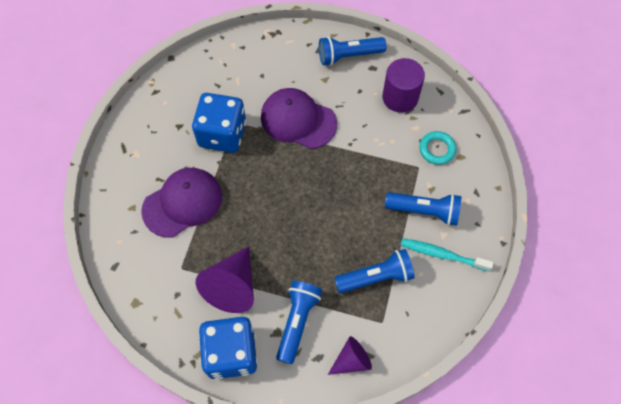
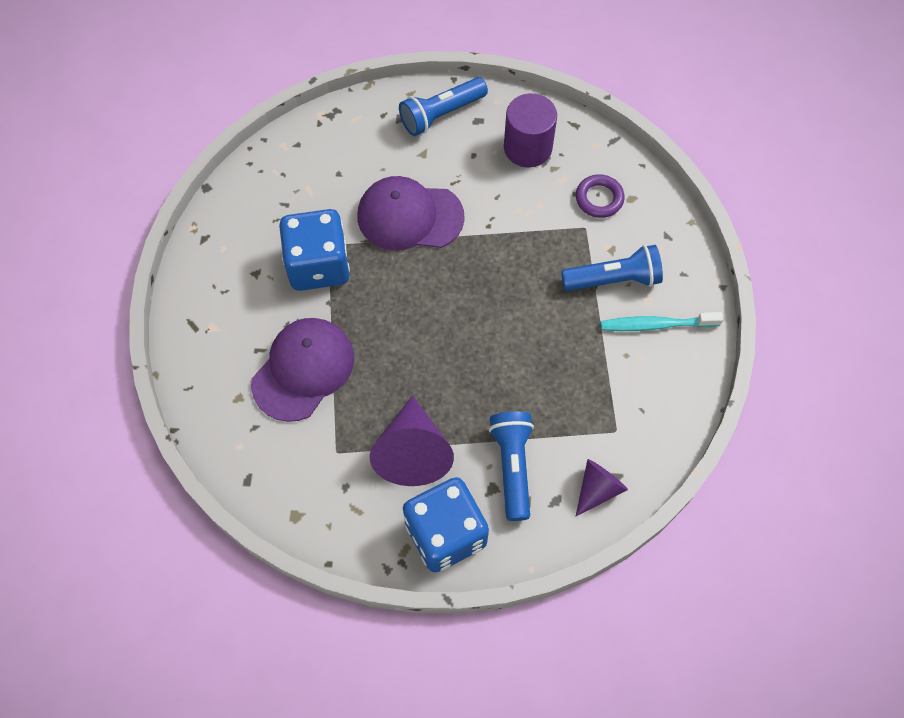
camera: 20 degrees left, 0 degrees up
blue flashlight [334,249,415,293] -> none
turquoise ring [419,131,456,165] -> purple ring [576,174,625,218]

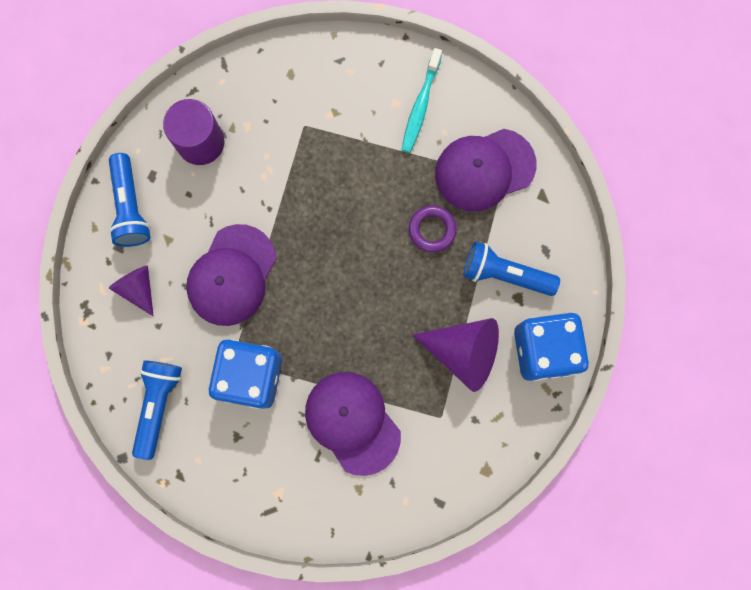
camera: 70 degrees left, 15 degrees up
blue flashlight [561,245,663,291] -> blue flashlight moved to [132,361,182,460]
purple cone [575,459,628,517] -> purple cone moved to [109,266,153,316]
purple ring [576,174,625,218] -> purple ring moved to [409,206,457,252]
none -> purple cap [435,129,537,212]

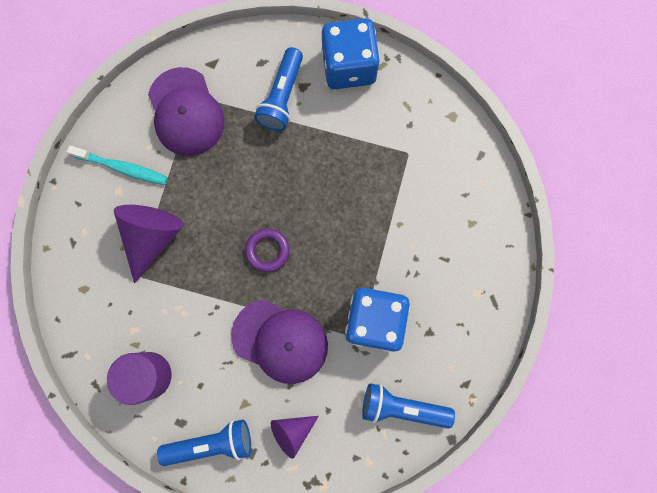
camera: 90 degrees left, 0 degrees up
purple cap [305,372,401,476] -> none
purple ring [409,206,457,252] -> purple ring moved to [245,228,290,272]
purple cone [412,318,499,392] -> purple cone moved to [114,205,184,283]

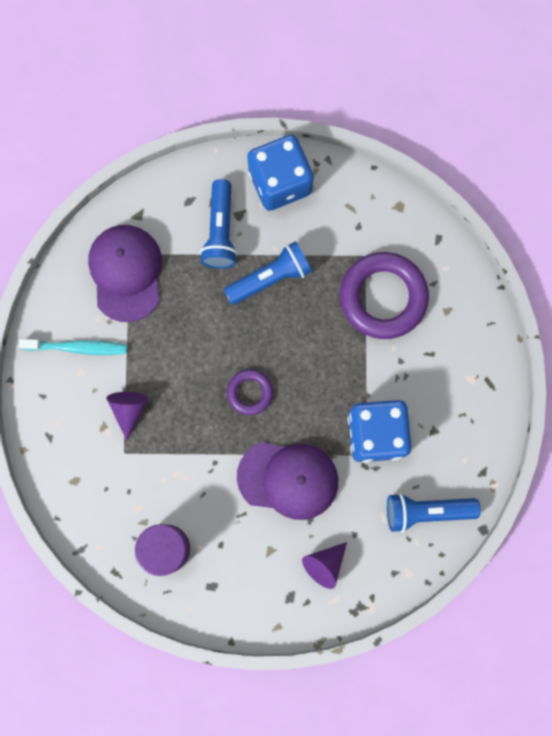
camera: 15 degrees left, 0 degrees up
purple cone [114,205,184,283] -> purple cone [106,392,149,440], size x0.60
purple cap [148,67,225,156] -> purple cap turned 150 degrees counterclockwise [88,225,162,322]
blue flashlight [157,419,251,466] -> blue flashlight moved to [224,241,312,305]
none -> purple ring [340,252,429,339]

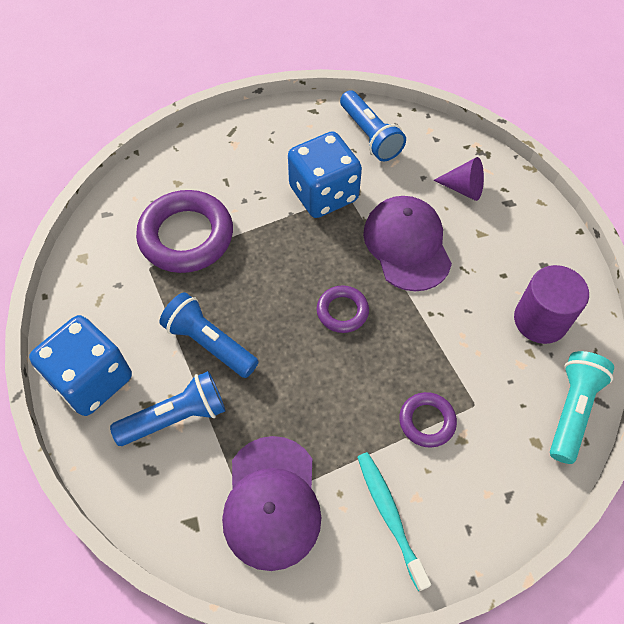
camera: 115 degrees left, 20 degrees down
purple cap [88,225,162,322] -> purple cap turned 60 degrees counterclockwise [222,436,321,571]
purple cone [106,392,149,440] -> purple ring [399,392,457,448]
none -> turquoise flashlight [550,351,614,464]

